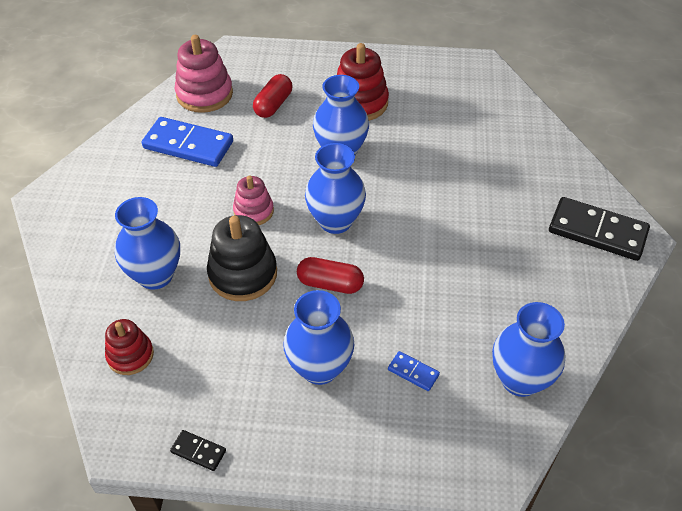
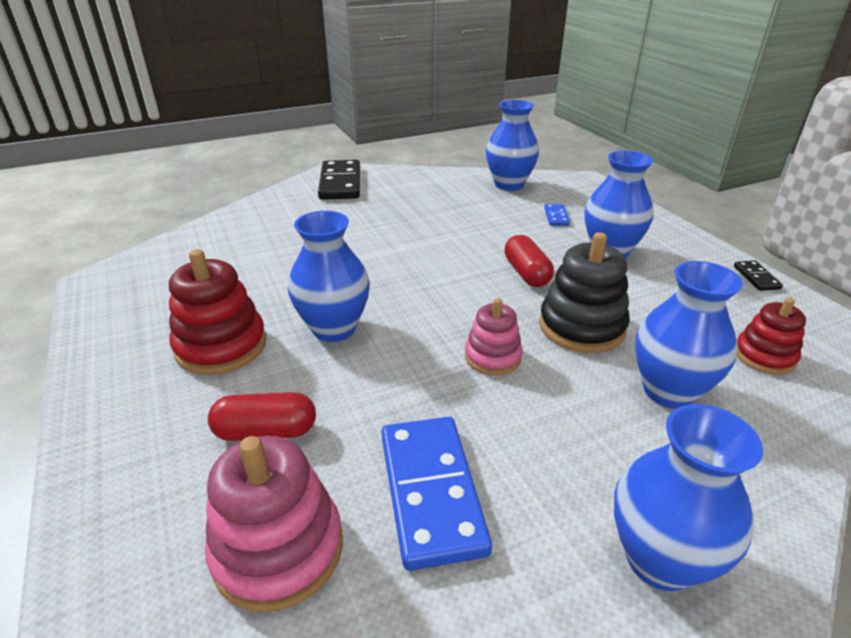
camera: 120 degrees left, 15 degrees down
blue vase [305,143,366,234] -> blue vase moved to [614,404,763,591]

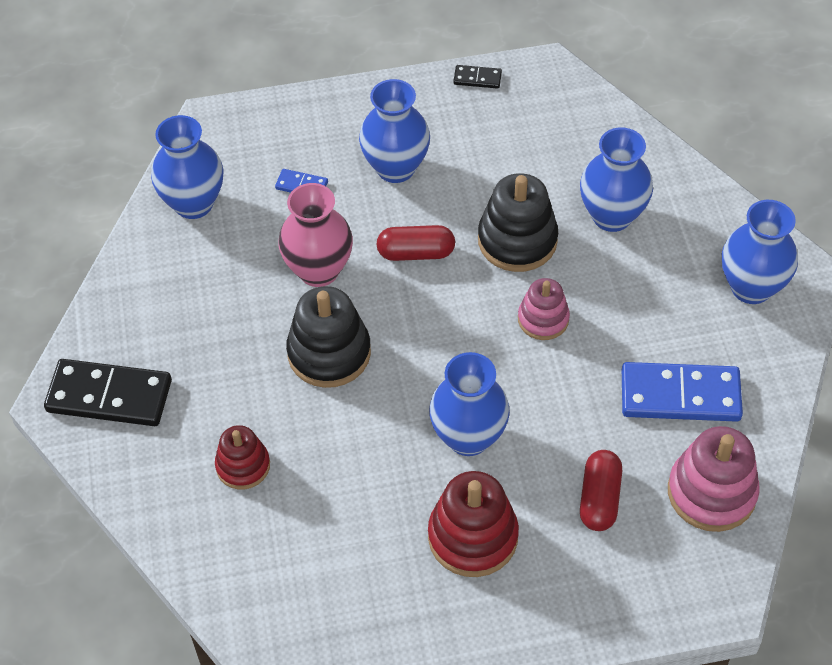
camera: 75 degrees left, 20 degrees up
red stacking toy [737,298,806,375] -> red stacking toy moved to [215,425,270,490]
none -> pink vase [278,183,353,287]
none -> black stacking toy [286,286,371,388]

